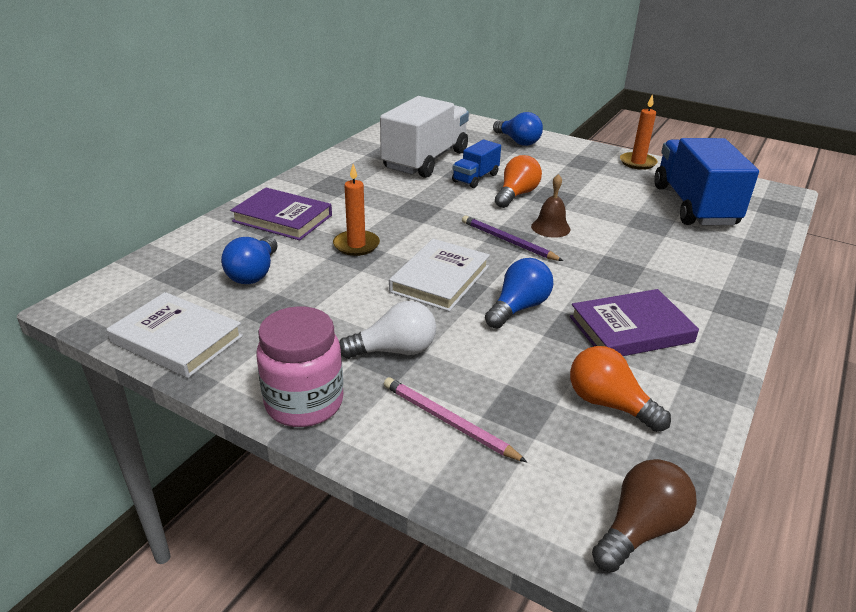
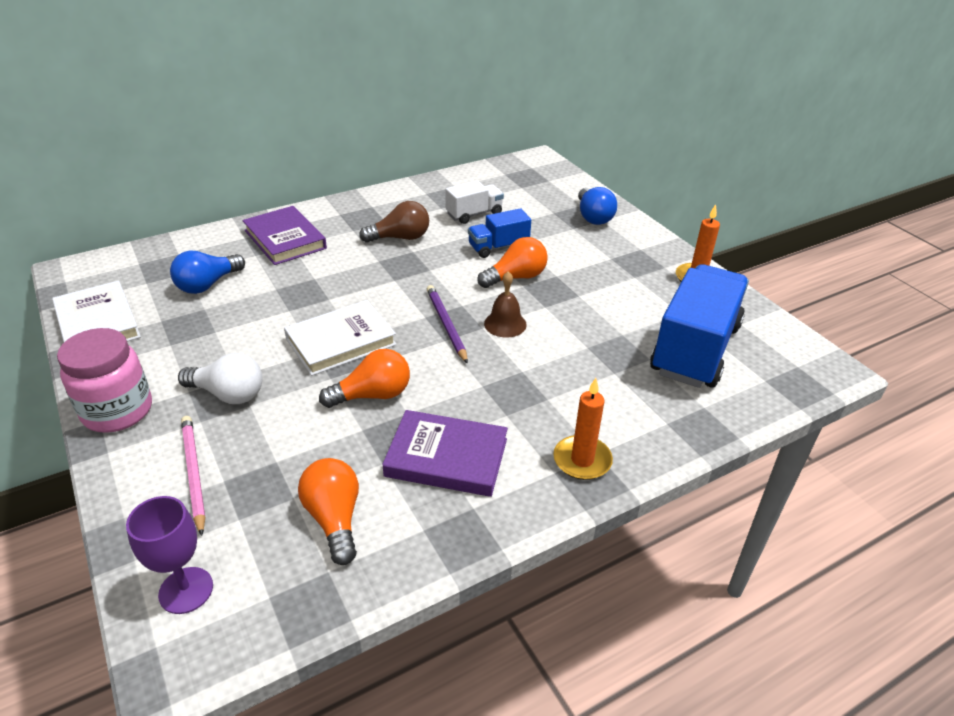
camera: 30 degrees right, 5 degrees up
orange candle [333,164,380,256] -> orange candle moved to [553,378,613,480]
white truck [380,96,469,178] -> white truck [445,181,504,224], size x0.50
blue light bulb [485,258,553,329] -> orange light bulb [319,349,410,408]
brown light bulb [592,459,697,572] -> brown light bulb moved to [359,201,429,243]
none -> purple goblet [126,496,213,614]

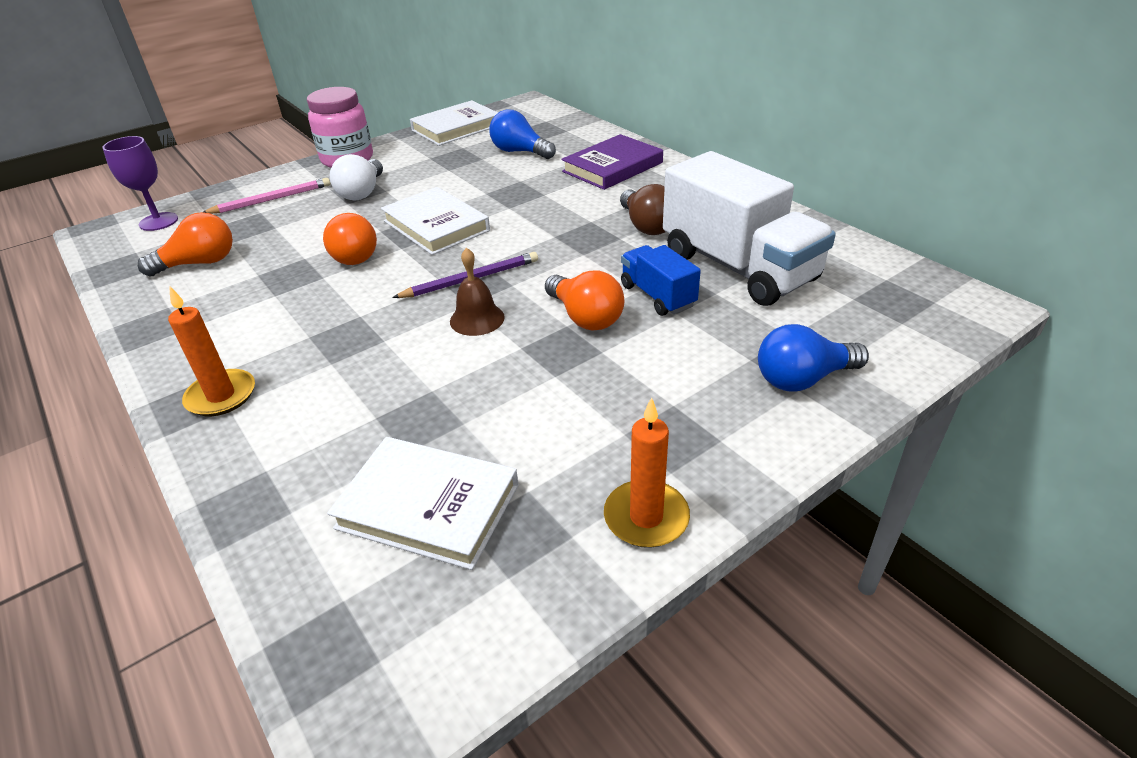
camera: 85 degrees right, 0 degrees up
purple book [382,410,508,497] -> none
white truck [445,181,504,224] -> white truck [663,151,836,306], size x1.99
blue truck [650,264,749,388] -> white book [327,437,519,570]

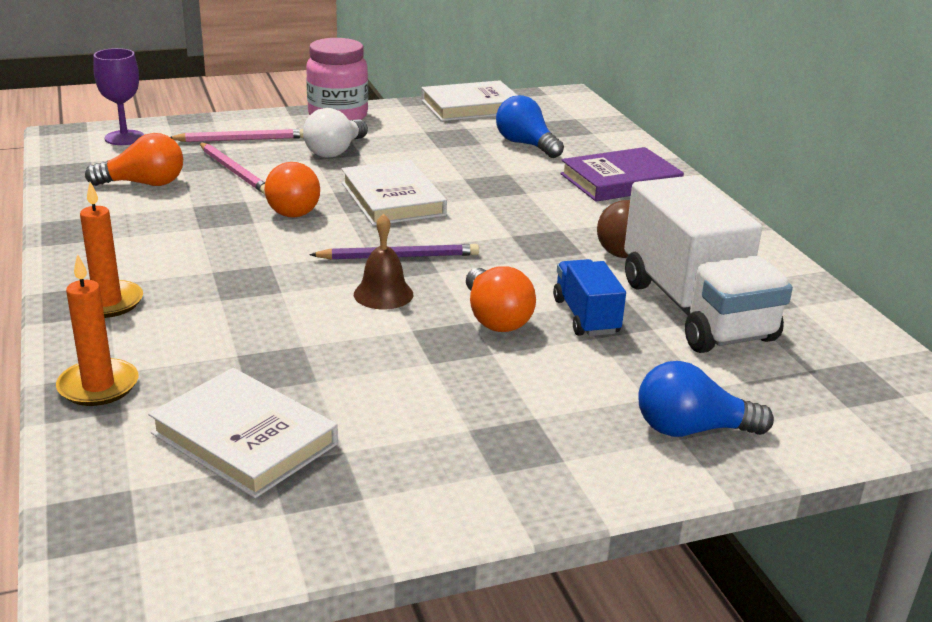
camera: 15 degrees right, 10 degrees down
orange candle [604,397,690,548] -> orange candle moved to [56,254,138,406]
none -> pink pencil [199,142,265,195]

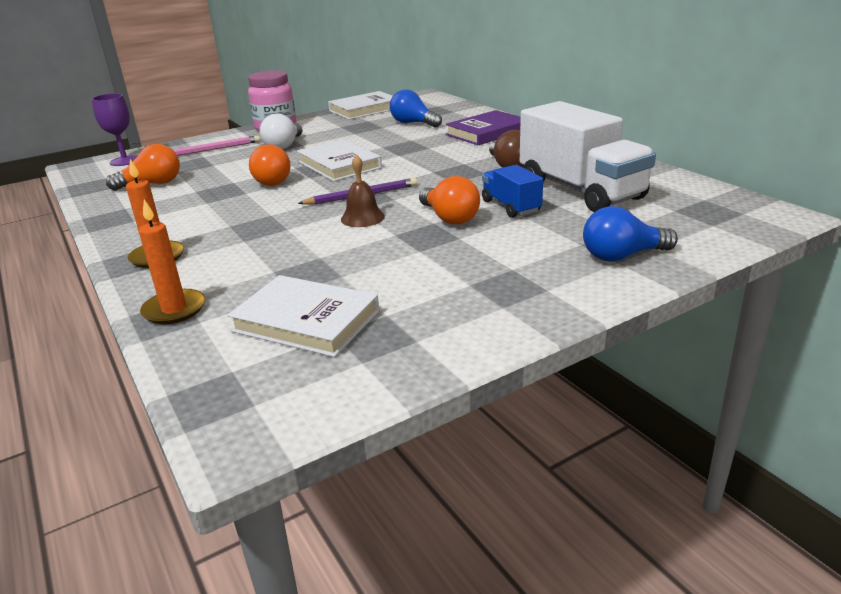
camera: 10 degrees left, 0 degrees up
pink pencil [199,142,265,195] -> none

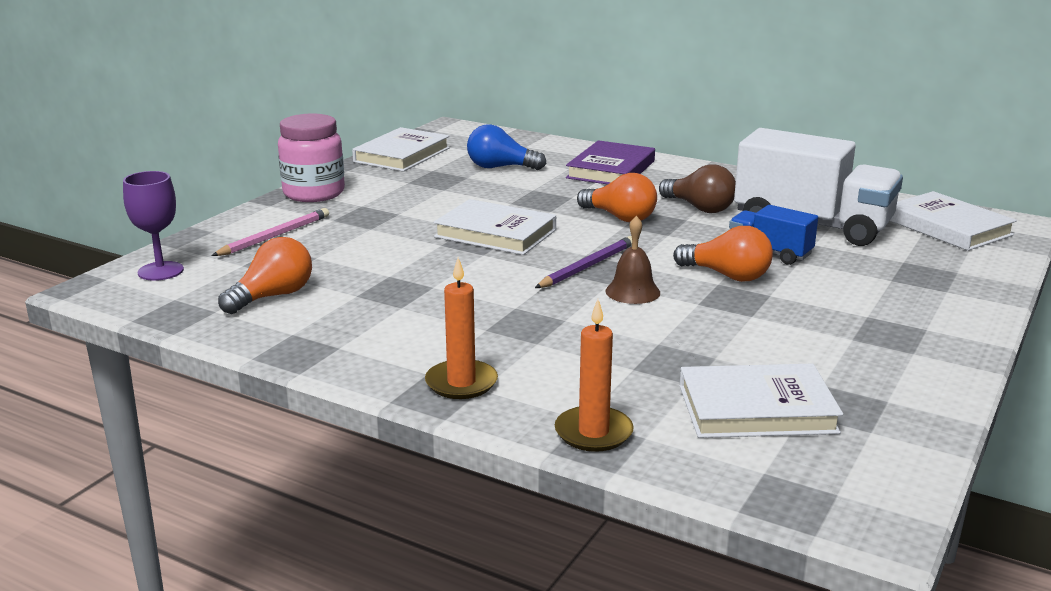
camera: 30 degrees left, 5 degrees down
orange light bulb [249,144,291,186] -> orange light bulb moved to [577,173,657,222]
white light bulb [260,113,303,149] -> none
blue light bulb [583,206,678,262] -> none
none -> white book [890,191,1017,251]

